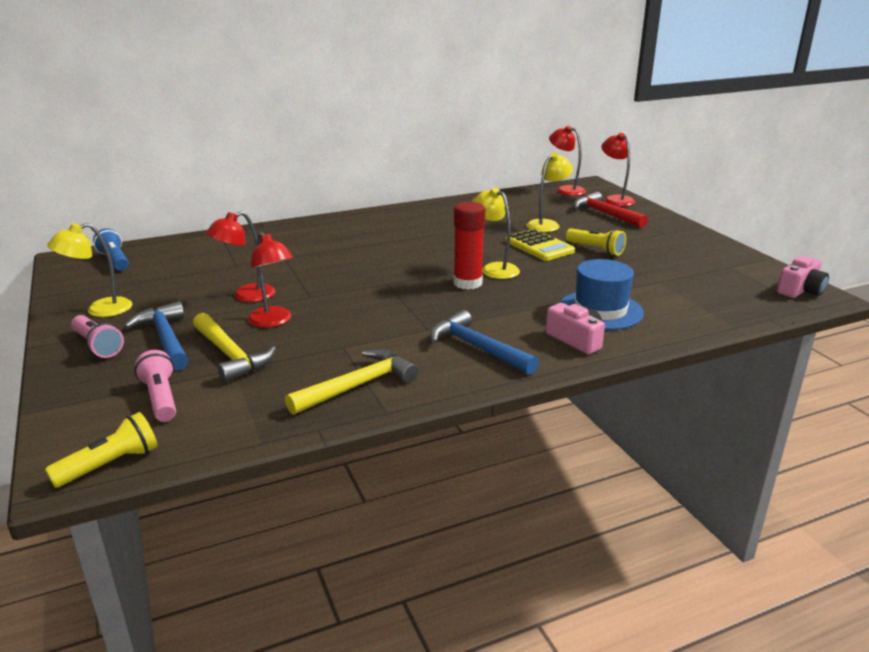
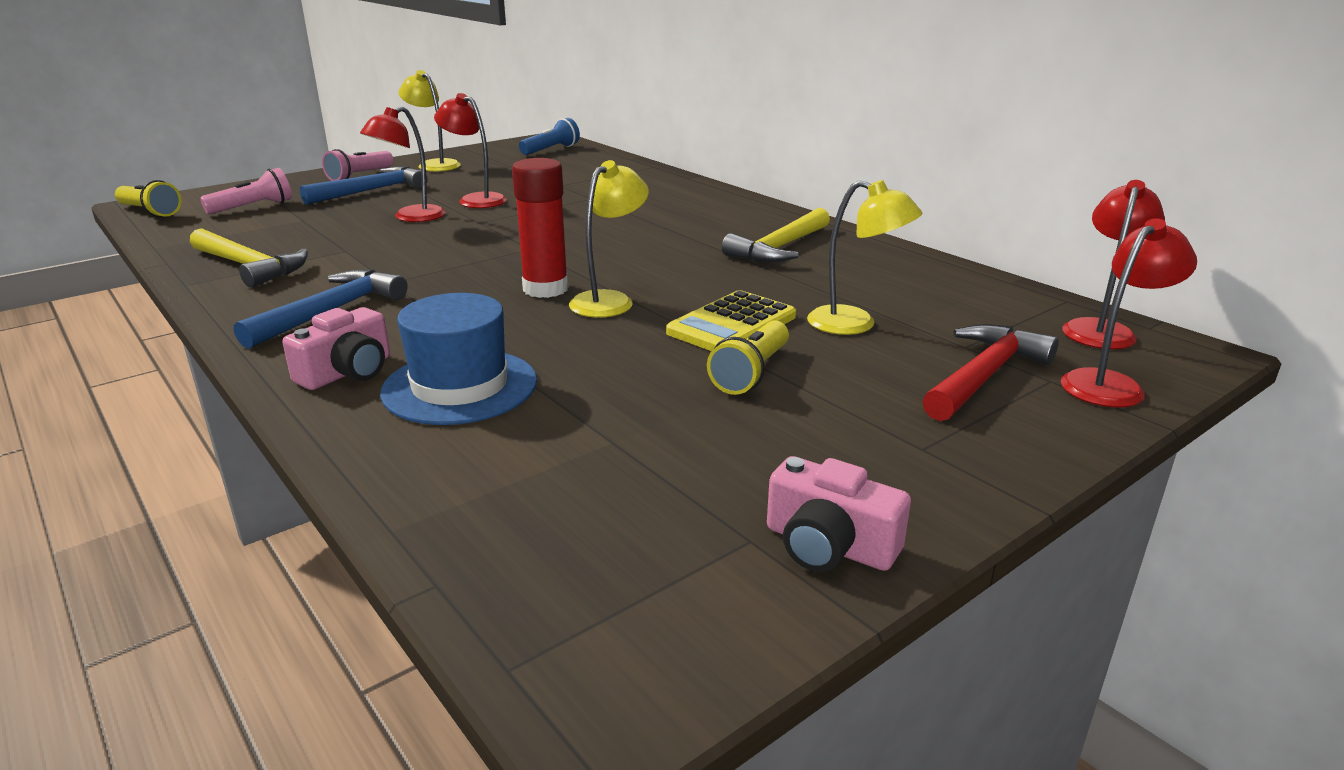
camera: 75 degrees right, 0 degrees up
yellow hammer [193,313,276,383] -> yellow hammer moved to [722,208,830,262]
pink camera [777,256,829,298] -> pink camera moved to [767,456,911,572]

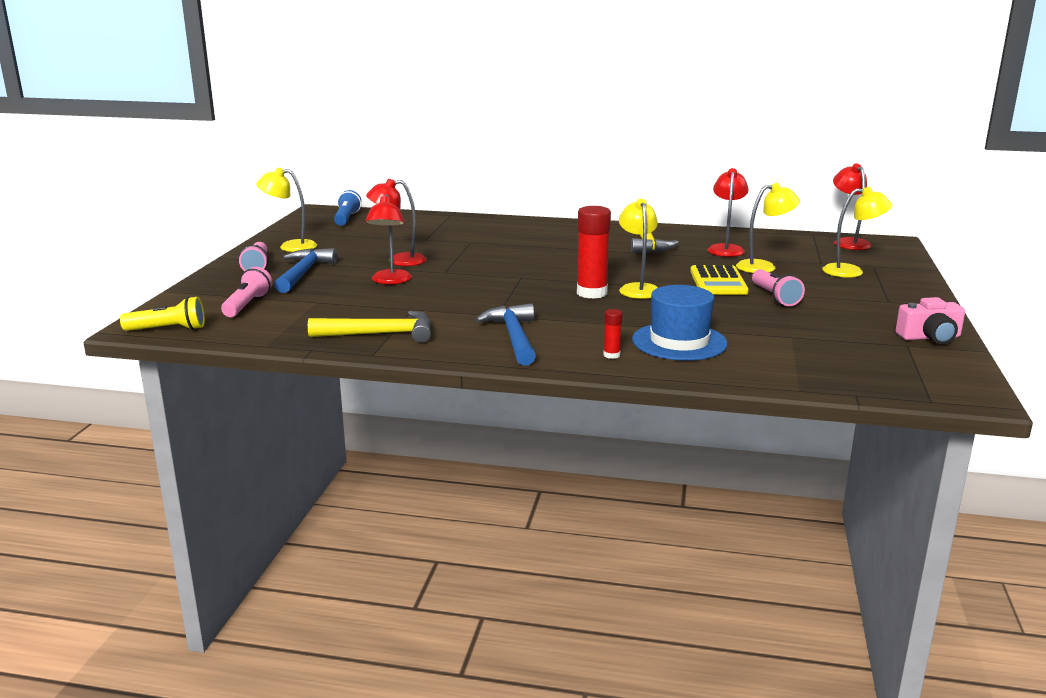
camera: 40 degrees left, 5 degrees down
pink camera [282,307,390,390] -> red glue stick [603,309,622,359]
yellow flashlight [707,320,789,395] -> pink flashlight [752,269,805,306]
red hammer [922,324,1059,421] -> yellow lamp [822,187,892,278]
red lamp [1061,218,1197,408] -> red lamp moved to [707,168,749,257]

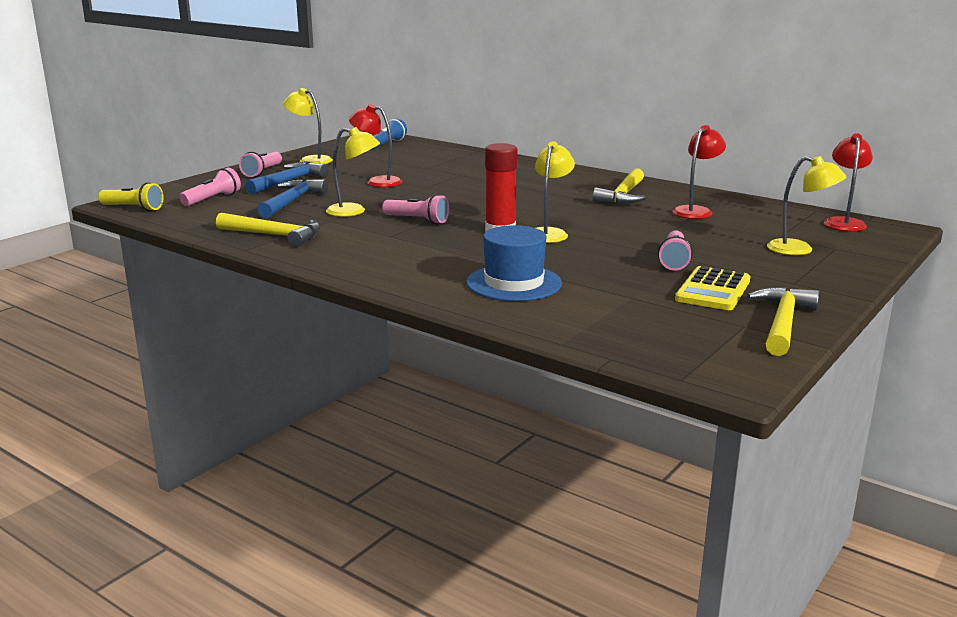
camera: 25 degrees right, 0 degrees up
red lamp [365,194,412,284] -> none
blue hammer [475,303,536,365] -> blue hammer moved to [258,179,328,218]
red glue stick [603,309,622,359] -> none
yellow calculator [690,265,749,295] -> yellow calculator moved to [675,266,750,310]
yellow lamp [736,183,800,273] -> yellow lamp moved to [326,127,380,217]
pink camera [896,297,965,345] -> yellow hammer [747,287,820,356]
none -> pink flashlight [382,194,449,224]

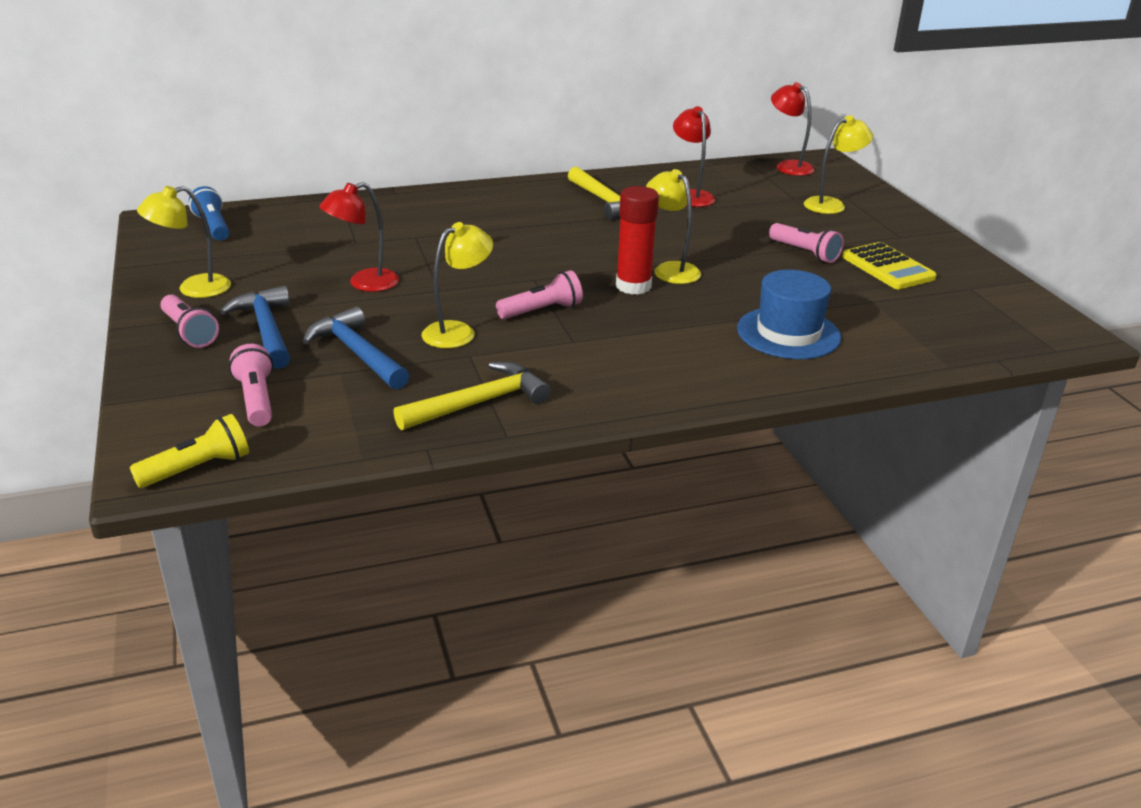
camera: 55 degrees left, 10 degrees up
yellow hammer [747,287,820,356] -> none

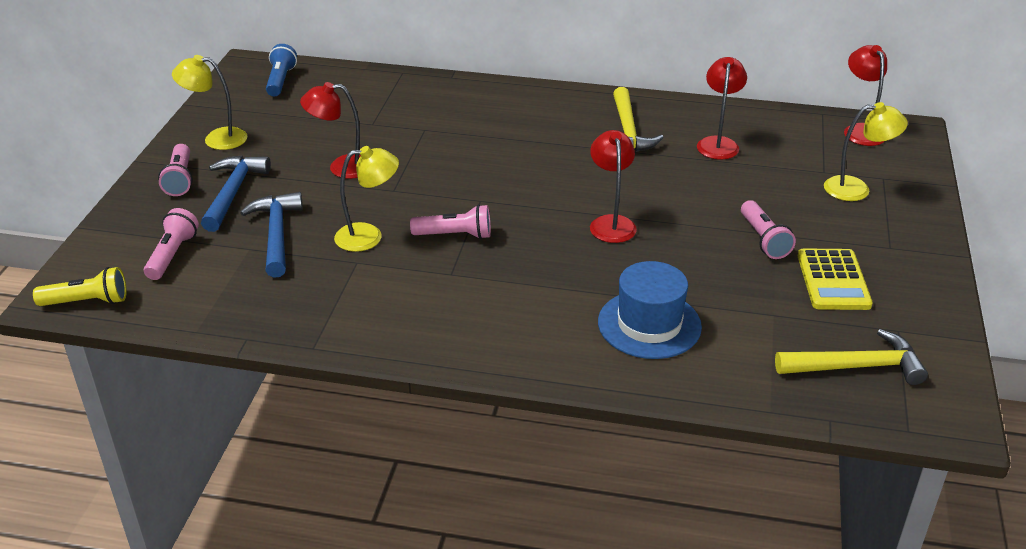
camera: 30 degrees right, 5 degrees up
yellow hammer [393,362,551,430] -> yellow hammer moved to [775,329,928,385]
red glue stick [616,186,659,295] -> none
yellow lamp [646,169,701,284] -> red lamp [590,130,637,243]

